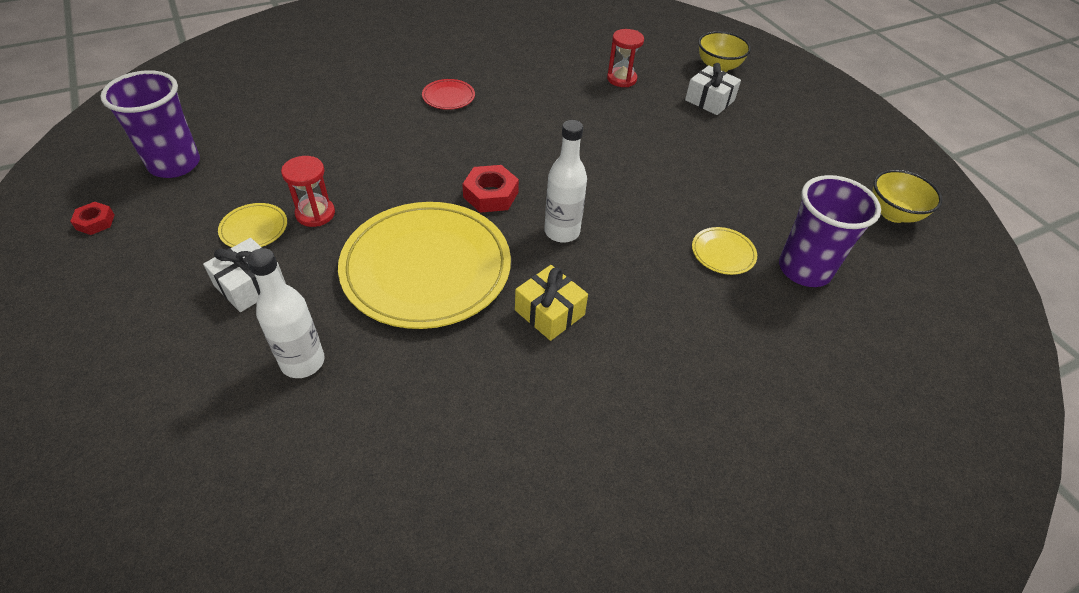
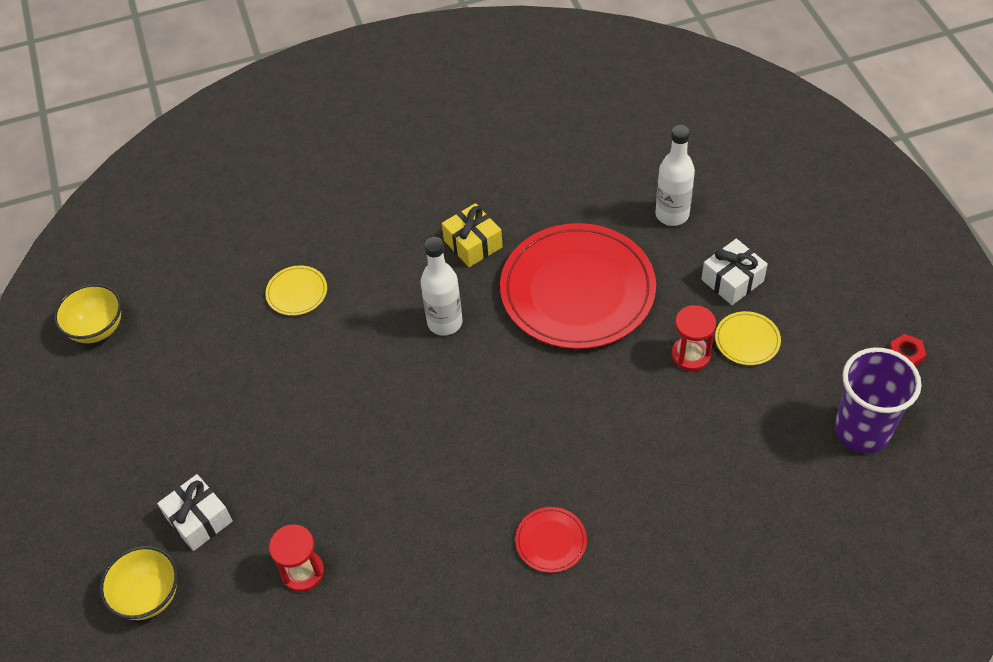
camera: 165 degrees left, 5 degrees up
yellow plate [338,202,511,329] -> red plate [500,223,656,349]
red nut [462,165,519,213] -> none
purple cup [779,175,881,287] -> none

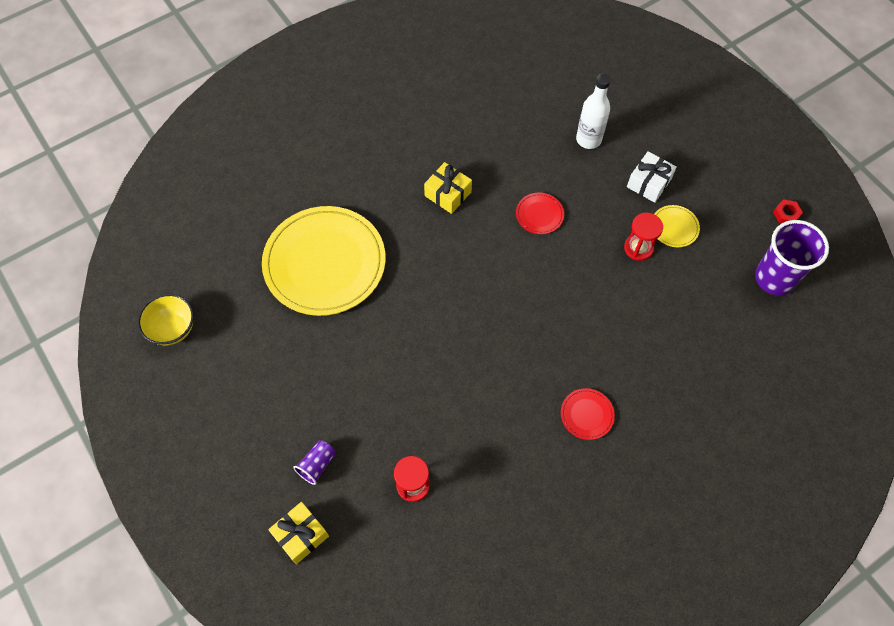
camera: 20 degrees left, 10 degrees up
yellow bowl [100,546,178,620] -> yellow gift [268,502,329,564]
white gift [157,474,233,551] -> purple cup [293,441,336,485]
yellow plate [265,265,327,316] -> yellow plate [262,206,386,316], size x2.48
white bottle [421,237,463,336] -> none
red plate [500,223,656,349] -> red plate [516,193,564,234], size x0.40

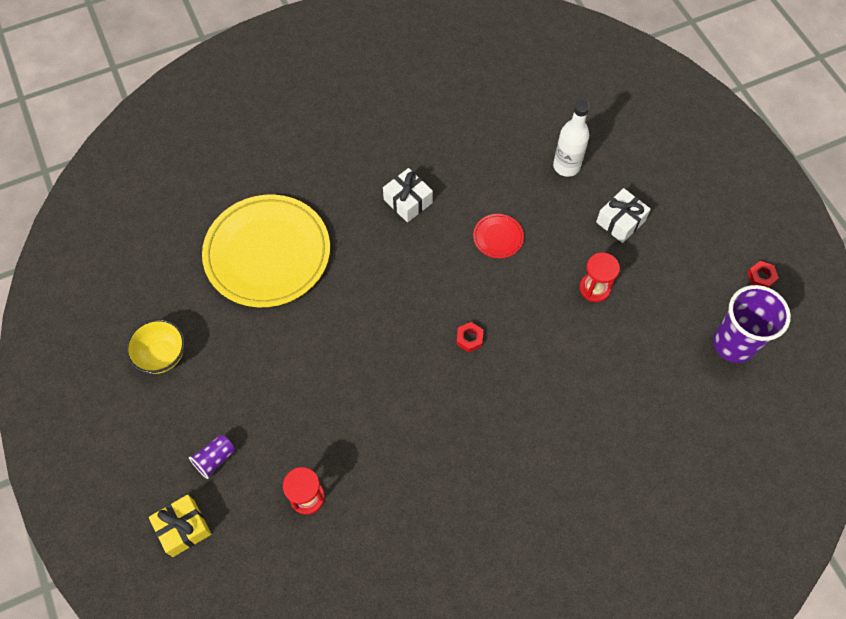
camera: 10 degrees right, 0 degrees up
yellow bowl [138,294,194,345] -> yellow bowl moved to [126,319,185,374]
yellow gift [424,162,472,214] -> white gift [383,168,433,222]
red plate [561,388,615,440] -> none
yellow plate [654,205,700,247] -> none
none -> red nut [457,322,483,352]

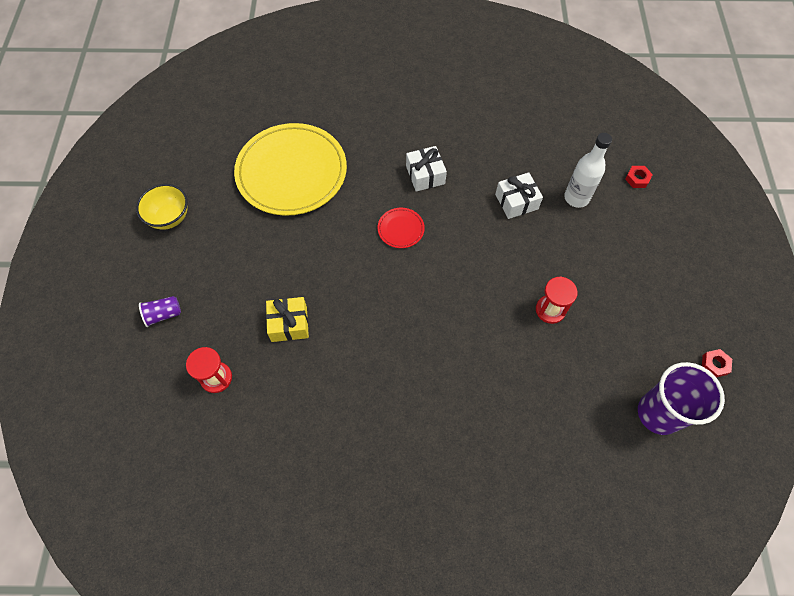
camera: 25 degrees right, 0 degrees up
yellow gift [149,495,211,557] -> yellow gift moved to [266,297,309,342]
red nut [457,322,483,352] -> red nut moved to [625,166,653,188]
red plate [473,214,524,258] -> red plate moved to [378,208,425,248]
white gift [596,188,651,243] -> white gift moved to [495,172,543,219]

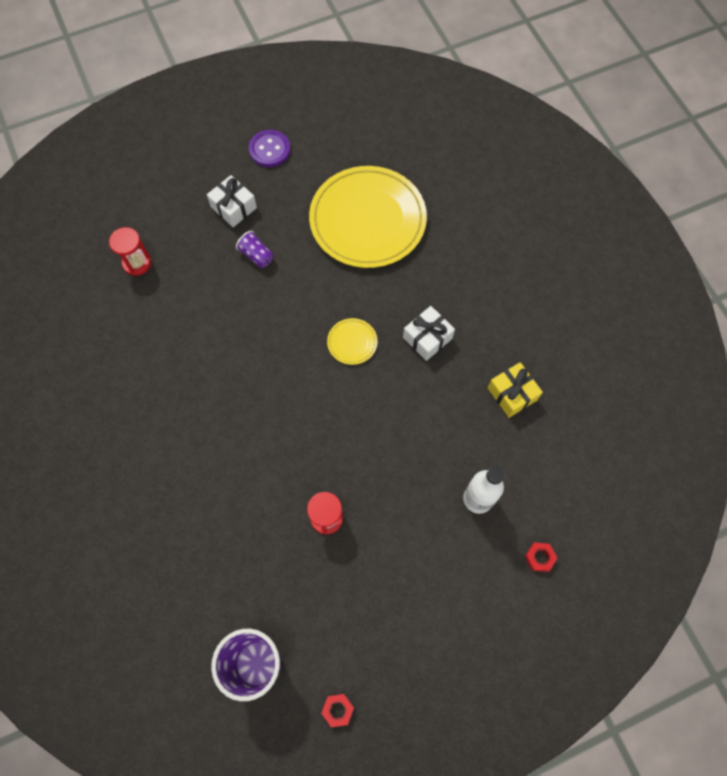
camera: 65 degrees right, 5 degrees up
yellow bowl [136,184,188,230] -> purple button [249,130,291,167]
purple cup [139,296,181,327] -> purple cup moved to [236,231,273,268]
yellow gift [266,297,309,342] -> yellow gift moved to [488,362,543,418]
red plate [378,208,425,248] -> yellow plate [327,318,377,365]
white gift [495,172,543,219] -> white gift moved to [207,175,257,227]

